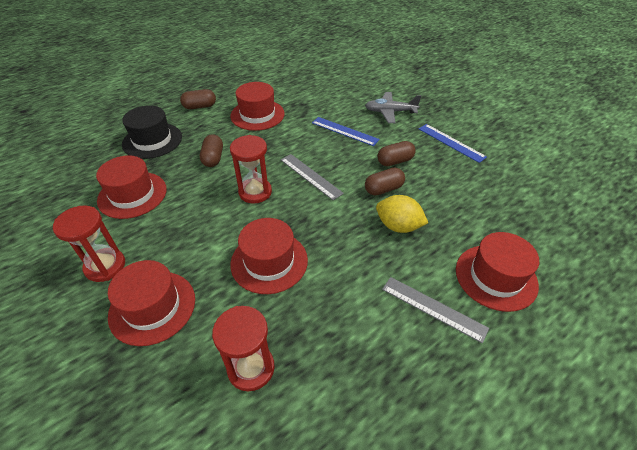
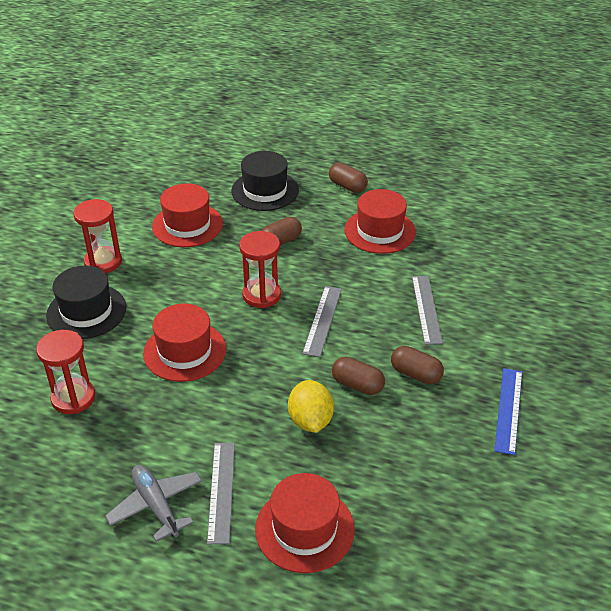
camera: 55 degrees right, 5 degrees down
red hat [108,260,195,346] -> black hat [46,266,126,339]
blue ruler [312,117,380,146] -> grey ruler [412,276,443,345]
grey plane [365,92,421,123] -> grey plane moved to [105,465,202,542]

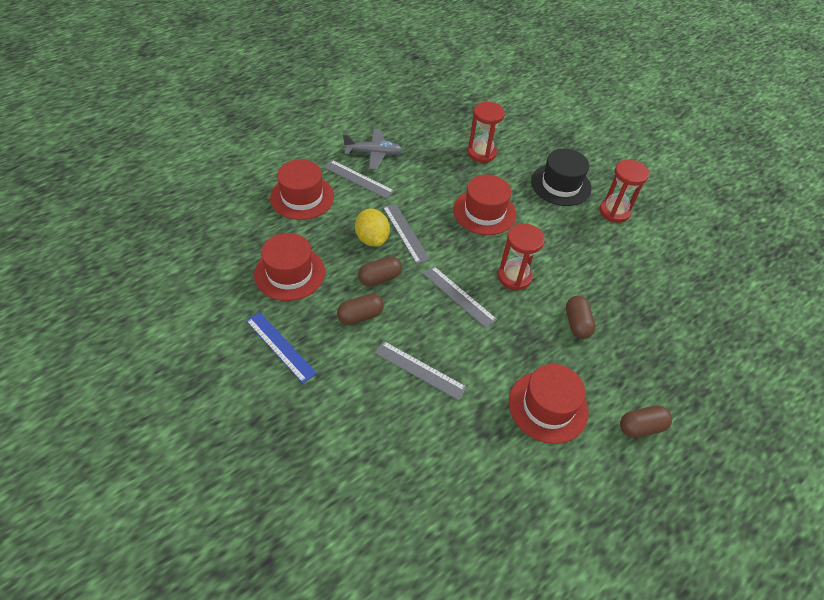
camera: 120 degrees right, 10 degrees up
red hat [152,183,223,247] -> red hat moved to [254,233,325,301]
black hat [231,151,299,211] -> none
yellow lemon [288,380,334,433] -> yellow lemon turned 45 degrees clockwise [355,208,390,247]
none -> grey ruler [383,203,430,264]

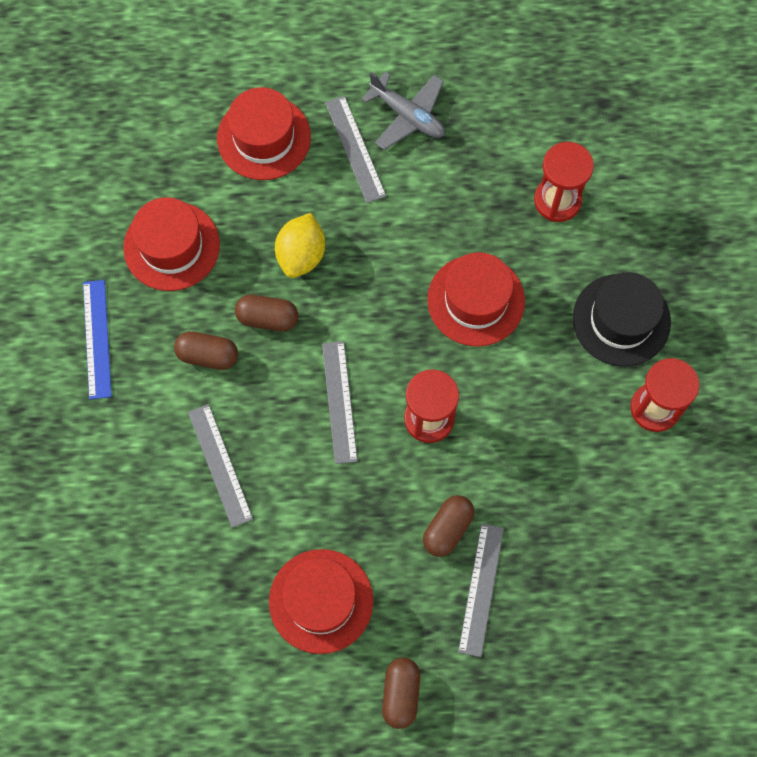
camera: 40 degrees right, 20 degrees up
grey ruler [383,203,430,264] -> grey ruler moved to [458,524,504,657]
brown capsule [620,405,672,438] -> brown capsule turned 75 degrees clockwise [382,658,420,729]

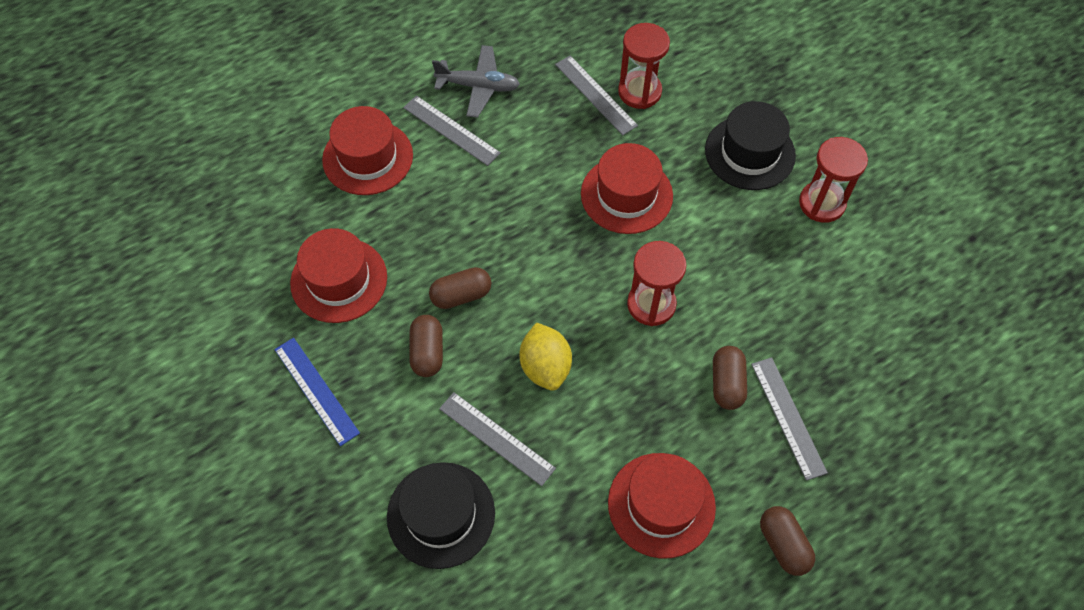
camera: 30 degrees left, 10 degrees down
brown capsule [174,331,238,370] -> brown capsule turned 75 degrees counterclockwise [409,315,443,377]
yellow lemon [275,213,325,278] -> yellow lemon moved to [520,322,572,391]
grey ruler [322,341,358,464] -> grey ruler moved to [555,56,638,135]
none -> black hat [387,462,495,569]

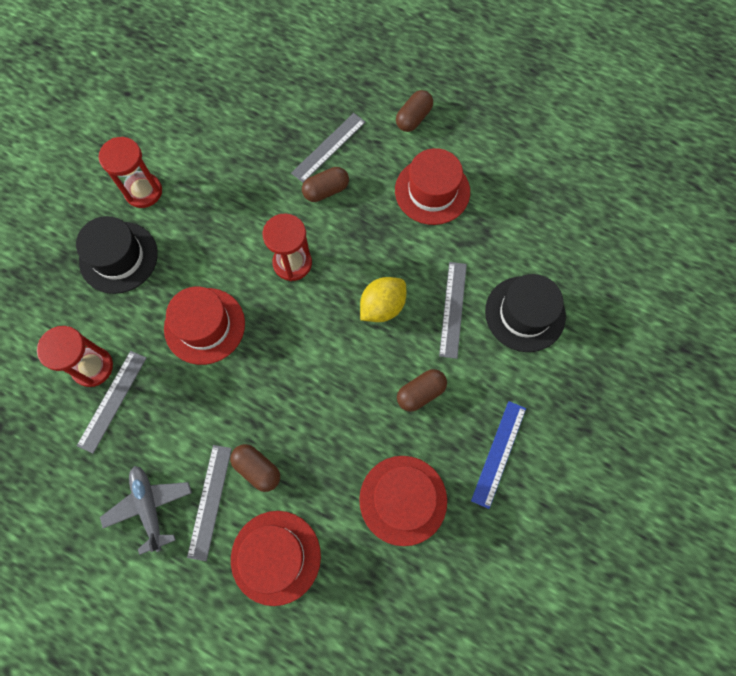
camera: 120 degrees left, 10 degrees up
brown capsule [429,267,491,309] -> brown capsule moved to [230,444,280,492]

